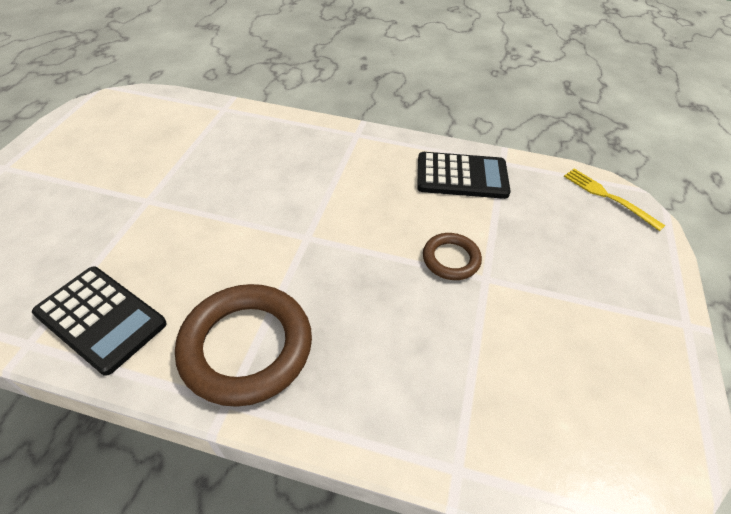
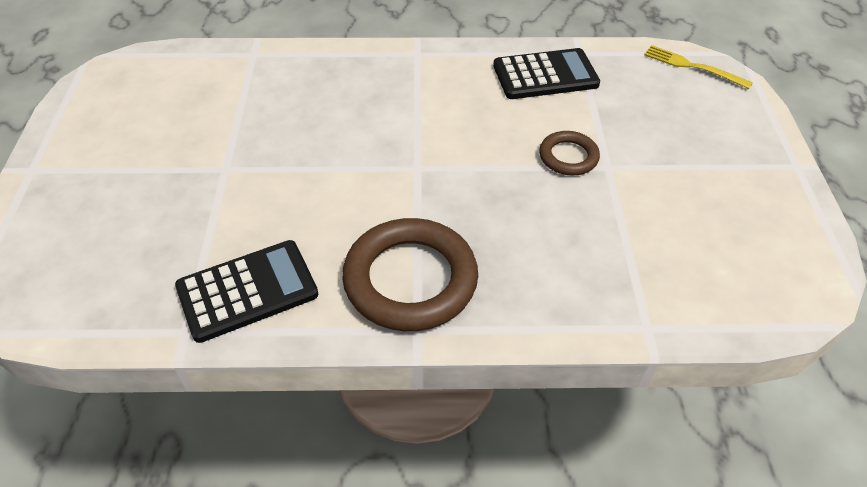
camera: 15 degrees left, 0 degrees up
black calculator [32,266,167,376] -> black calculator turned 45 degrees counterclockwise [175,240,318,343]

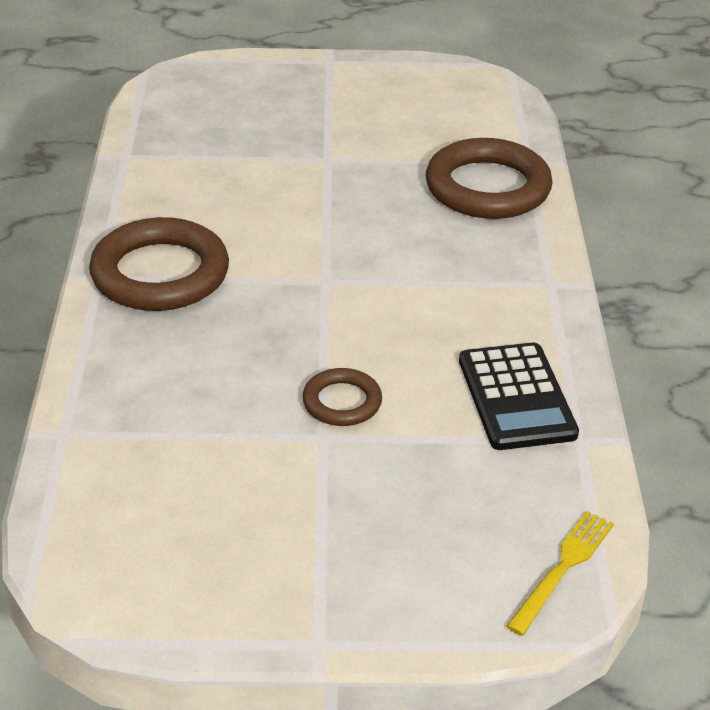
camera: 90 degrees right, 10 degrees down
black calculator [175,240,318,343] -> none
none -> brown ring [426,138,553,219]

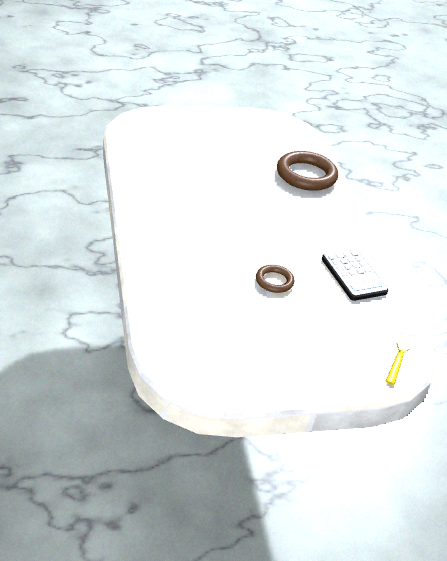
camera: 15 degrees left, 0 degrees up
brown ring [89,217,229,311] -> none

